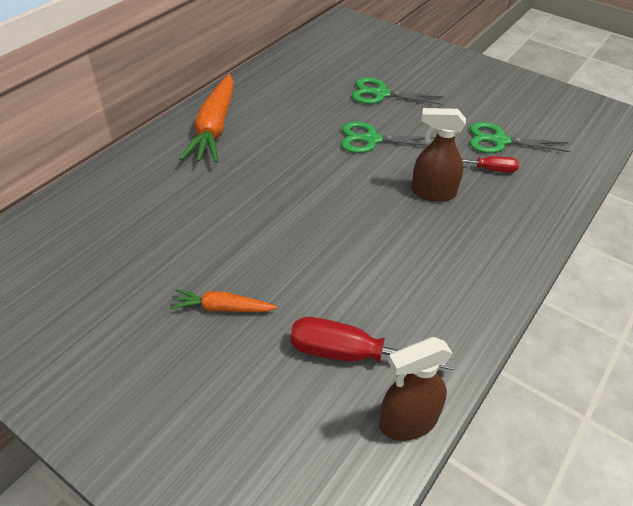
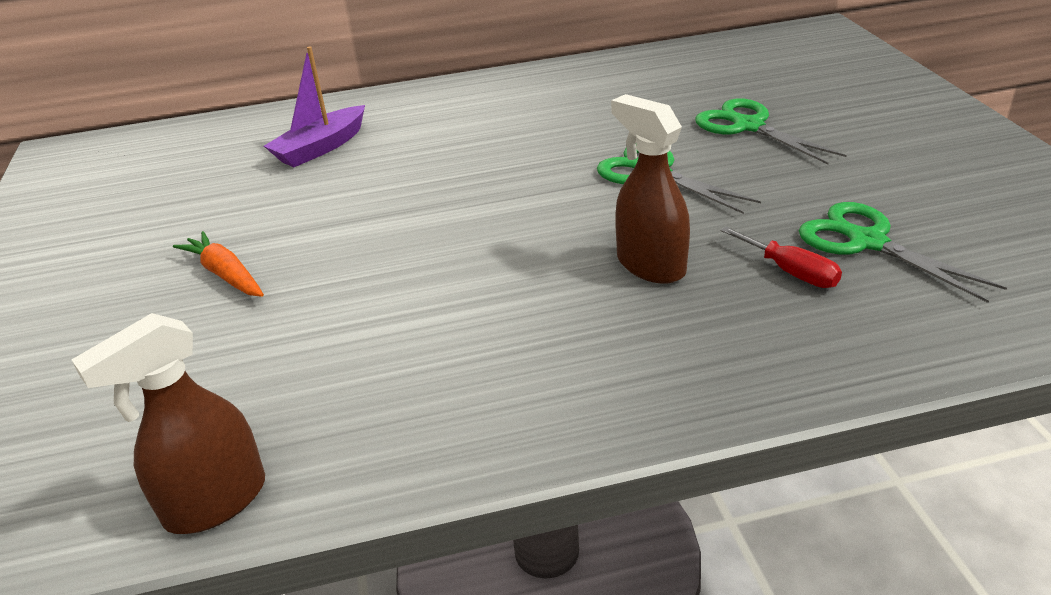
camera: 45 degrees right, 10 degrees down
orange carrot [179,74,234,163] -> none
red screwdriver [290,317,455,370] -> none
brown spray bottle [379,337,453,441] -> brown spray bottle turned 60 degrees counterclockwise [72,313,265,534]
none -> purple boat [264,46,365,167]

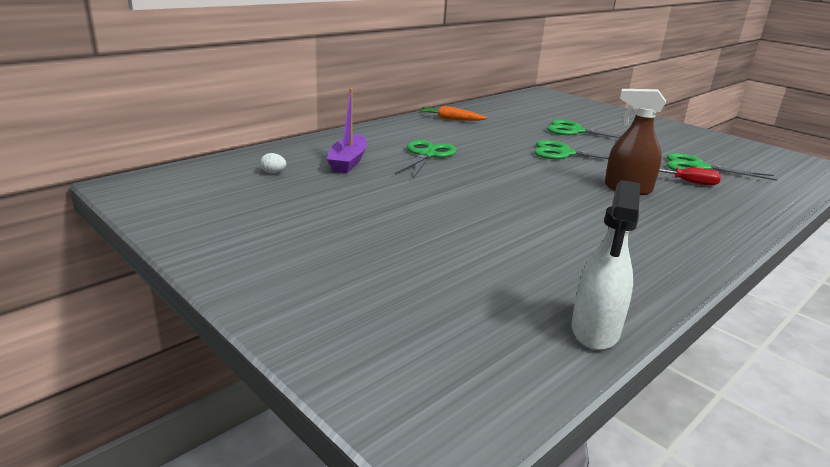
camera: 35 degrees left, 10 degrees down
brown spray bottle [72,313,265,534] -> white spray bottle [571,180,640,350]
orange carrot [173,231,264,297] -> orange carrot moved to [418,106,487,121]
none -> white egg [260,153,286,173]
none -> green scissors [395,140,457,178]

